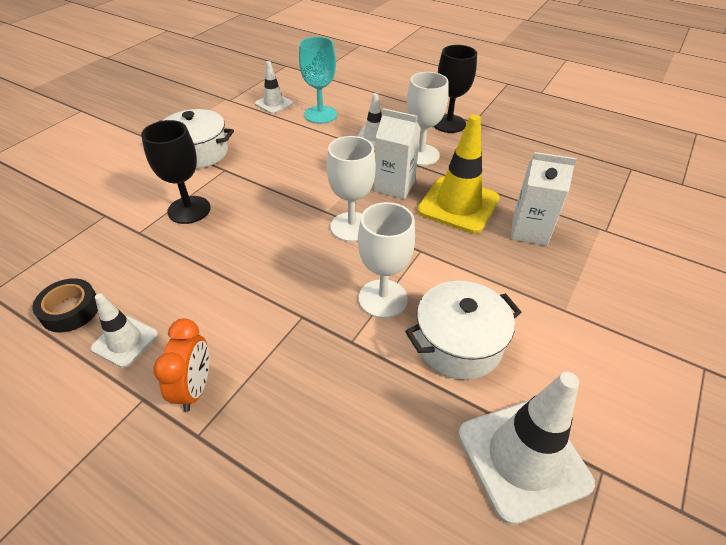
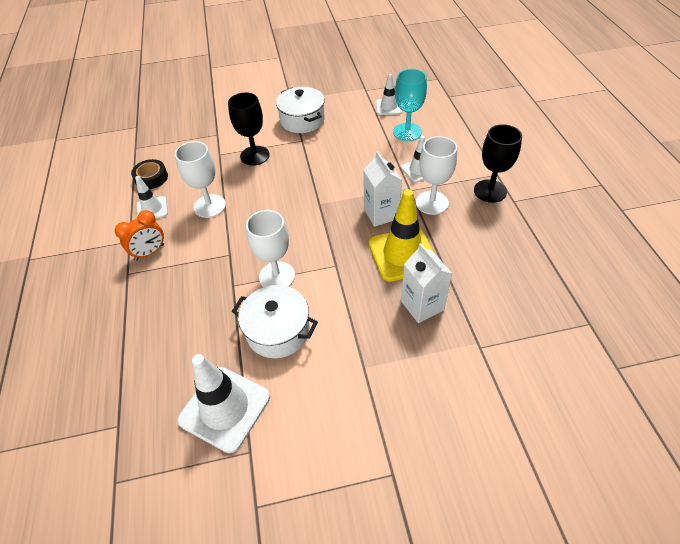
camera: 50 degrees right, 5 degrees up
white goblet [326,136,376,242] -> white goblet moved to [175,141,226,218]

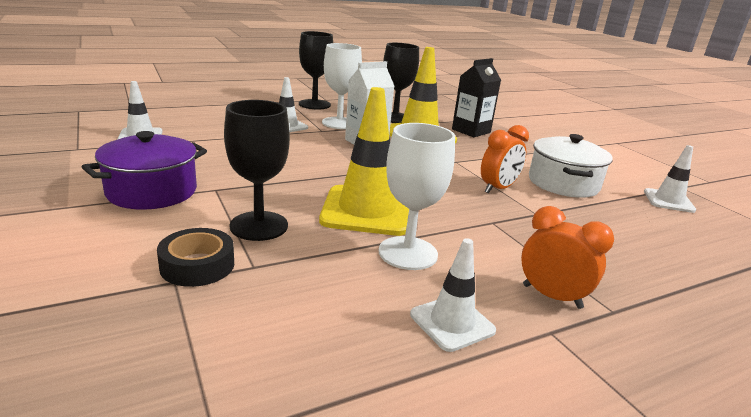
camera: 110 degrees left, 25 degrees down
black tape [131,159,168,189] -> black tape moved to [157,228,234,287]
white traffic cone [178,354,270,453] -> white traffic cone [644,145,696,213], size x0.56
white goblet [246,210,295,287] -> orange clock [481,125,529,193]
white pot [276,87,325,133] -> purple pot [82,131,207,210]
turquoise goblet [393,69,427,141] -> none
white carton [401,243,453,323] -> black carton [452,58,501,137]
none -> yellow traffic cone [319,87,409,236]
none -> black goblet [383,43,419,123]

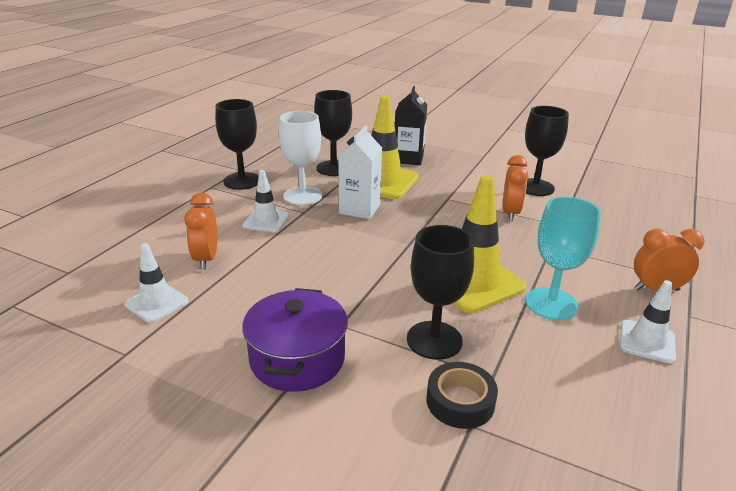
camera: 35 degrees left, 5 degrees up
white goblet [379,123,455,270] -> turquoise goblet [525,197,601,320]
white pot [529,134,613,198] -> black goblet [525,106,569,196]
white traffic cone [644,145,696,213] -> none
none -> orange clock [184,192,217,270]

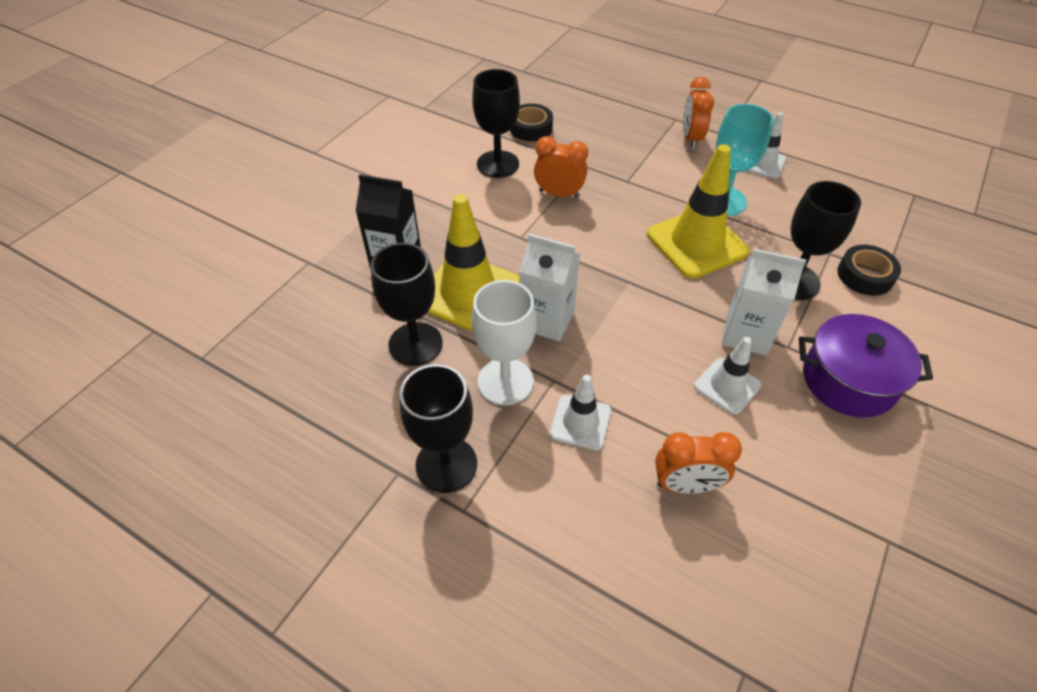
camera: 85 degrees left, 20 degrees up
white traffic cone [124,243,188,323] -> white traffic cone moved to [694,337,762,415]
none -> black tape [510,104,553,141]
none -> white carton [722,249,806,355]

